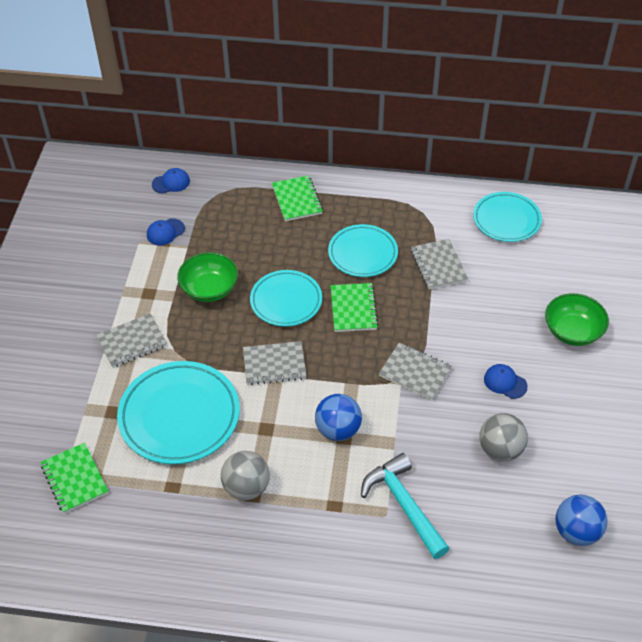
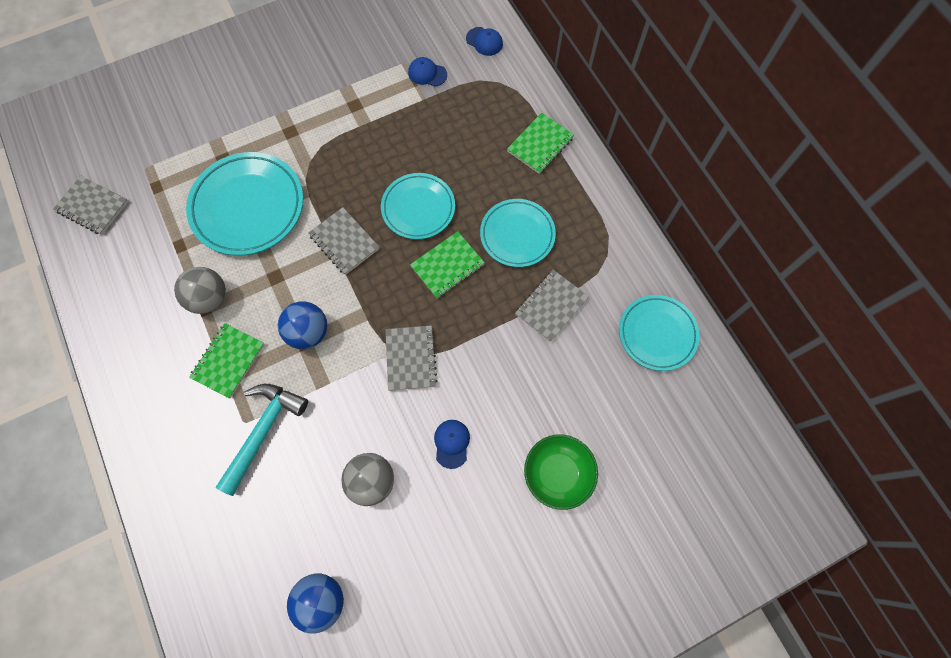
camera: 55 degrees right, 20 degrees up
green notebook [41,442,108,514] -> green notebook moved to [189,323,265,398]
grey notebook [96,314,167,368] -> grey notebook moved to [53,176,129,235]
green bowl [177,252,238,302] -> none

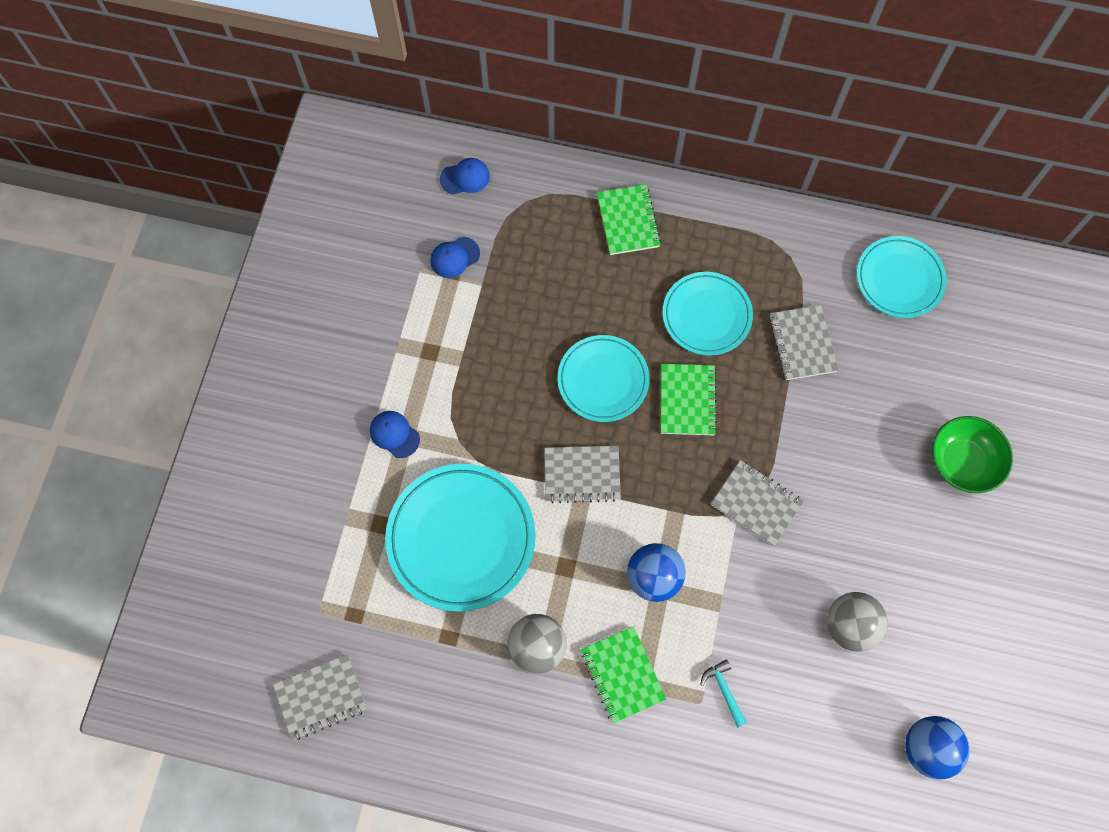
camera: 50 degrees left, 0 degrees up
turquoise hammer [215,384,308,496] -> turquoise hammer [700,659,747,728], size x0.47
blue cap [434,420,470,469] -> blue cap moved to [370,411,420,458]

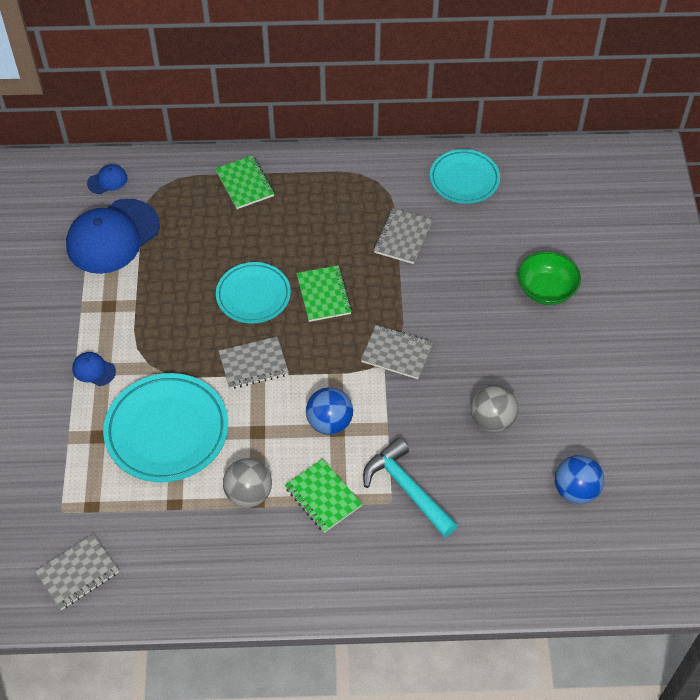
camera: 15 degrees left, 15 degrees down
blue cap [430,237,480,278] -> blue cap [66,199,160,274], size x2.36
turquoise plate [662,272,753,356] -> none
turquoise hammer [700,659,747,728] -> turquoise hammer [363,437,458,537], size x2.11
grey notebook [769,305,839,380] -> grey notebook turned 45 degrees clockwise [374,208,432,264]

